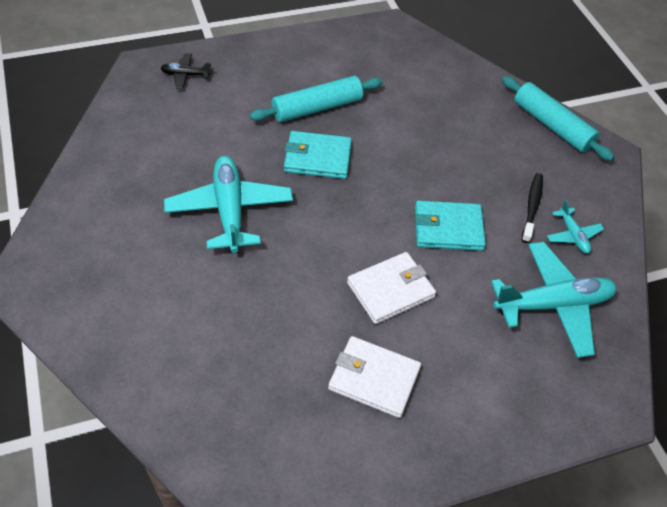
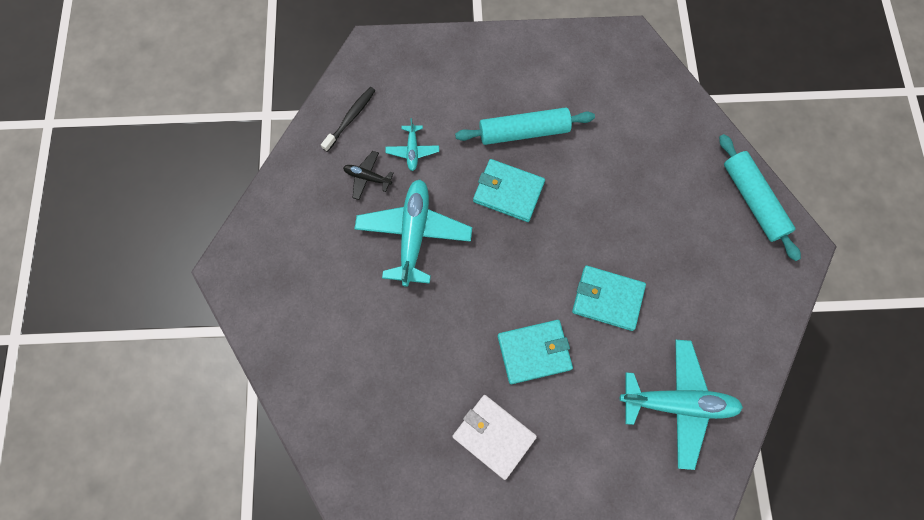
camera: 20 degrees right, 20 degrees up
black plane [161,53,212,89] -> black plane moved to [343,151,394,200]
white wallet [347,252,436,324] -> turquoise wallet [498,320,573,384]
black toothbrush [522,173,543,243] -> black toothbrush moved to [321,87,376,152]
turquoise plane [547,200,604,253] -> turquoise plane moved to [385,118,439,171]

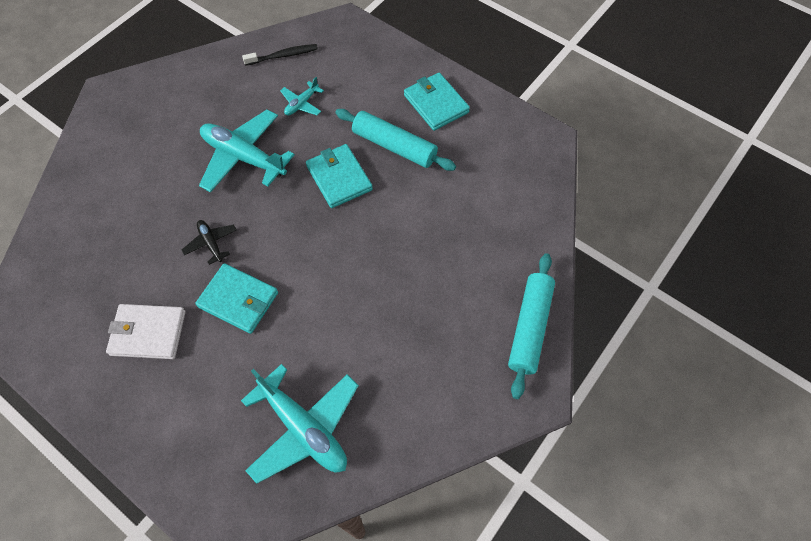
camera: 40 degrees right, 10 degrees down
black plane [343,151,394,200] -> black plane moved to [182,220,237,265]
turquoise plane [354,180,472,287] -> turquoise plane turned 105 degrees counterclockwise [199,110,295,193]
white wallet [452,395,537,480] -> white wallet turned 75 degrees counterclockwise [106,304,185,359]
turquoise wallet [572,266,646,331] -> turquoise wallet moved to [404,73,470,131]

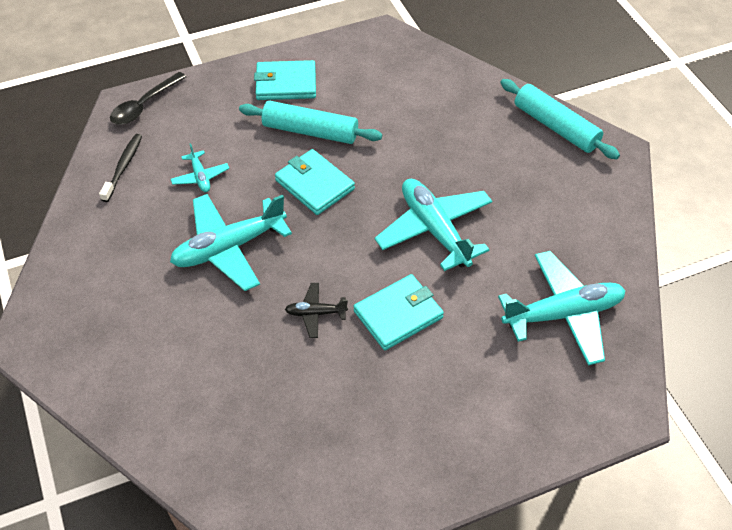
camera: 60 degrees left, 10 degrees down
white wallet [106,304,185,359] -> none
turquoise wallet [306,144,373,208] -> turquoise wallet turned 45 degrees clockwise [275,149,355,215]
turquoise rolling pin [335,109,456,171] -> turquoise rolling pin turned 45 degrees clockwise [239,101,382,144]
none -> black spoon [110,72,186,125]
none -> turquoise plane [375,179,492,271]

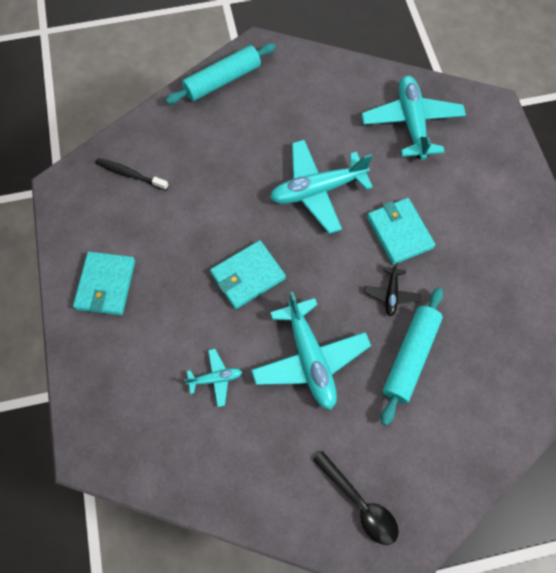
camera: 80 degrees left, 15 degrees up
black toothbrush [99,134,142,202] -> black toothbrush moved to [95,158,169,191]
black spoon [110,72,186,125] -> black spoon moved to [313,451,399,545]
turquoise rolling pin [239,101,382,144] -> turquoise rolling pin moved to [381,287,443,426]

